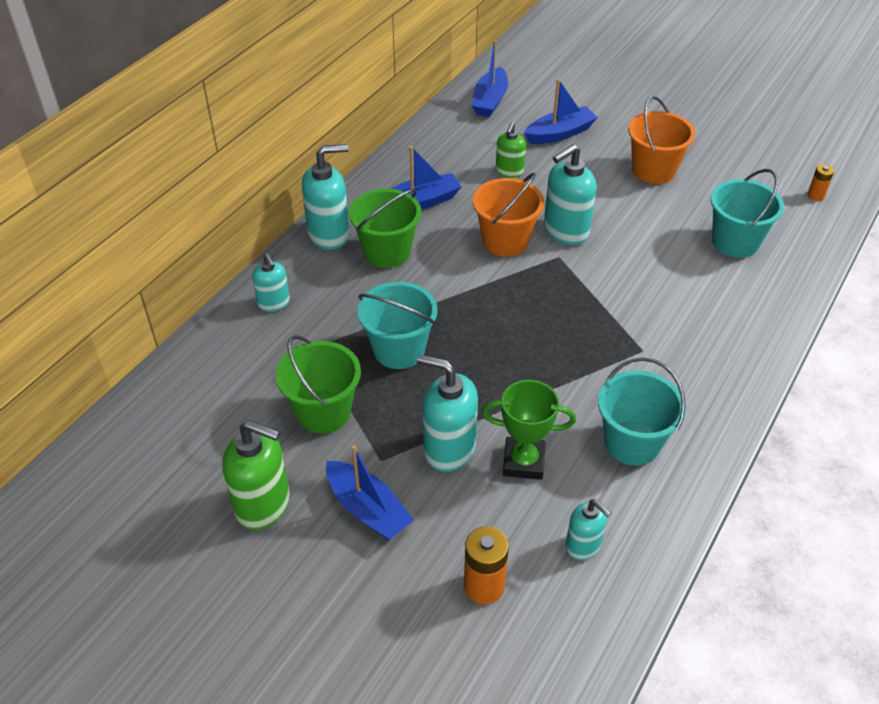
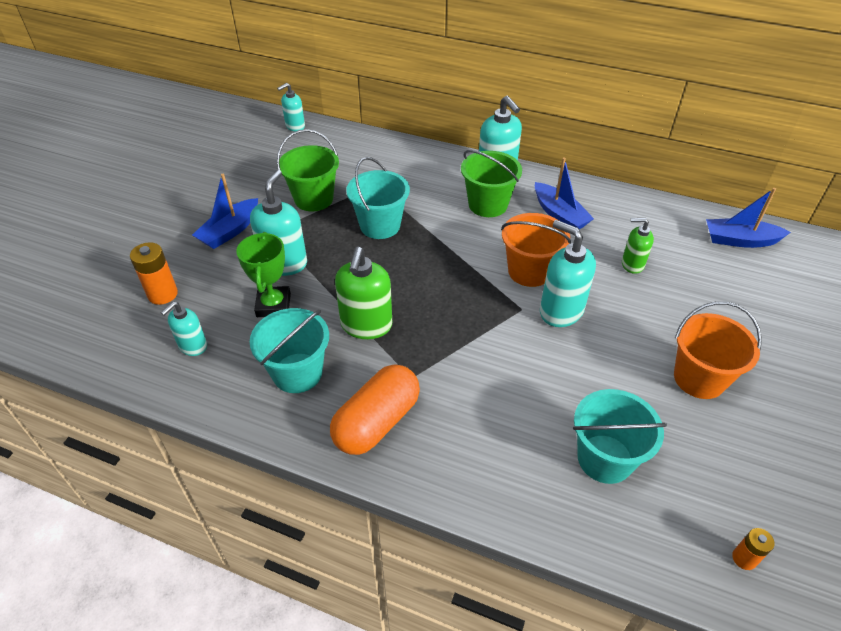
camera: 80 degrees right, 0 degrees up
green soap dispenser [222,420,290,530] -> green soap dispenser moved to [335,247,392,339]
turquoise soap dispenser [252,253,290,312] -> turquoise soap dispenser moved to [277,83,305,131]
blue boat [524,79,598,144] -> none
none -> orange capsule [330,364,420,455]

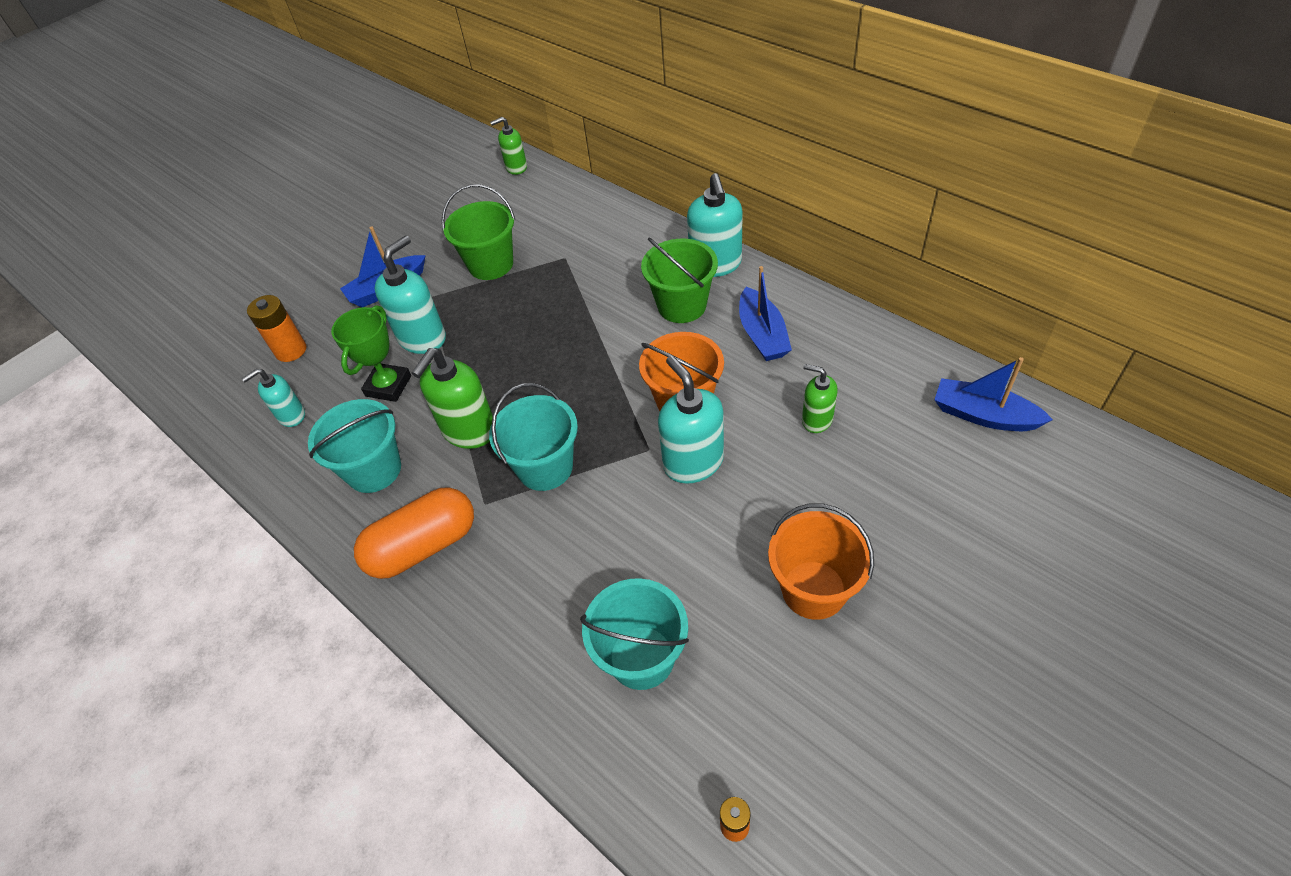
camera: 25 degrees right, 5 degrees up
turquoise soap dispenser [277,83,305,131] -> green soap dispenser [490,117,527,175]
turquoise bucket [346,157,410,239] -> turquoise bucket moved to [489,383,578,491]

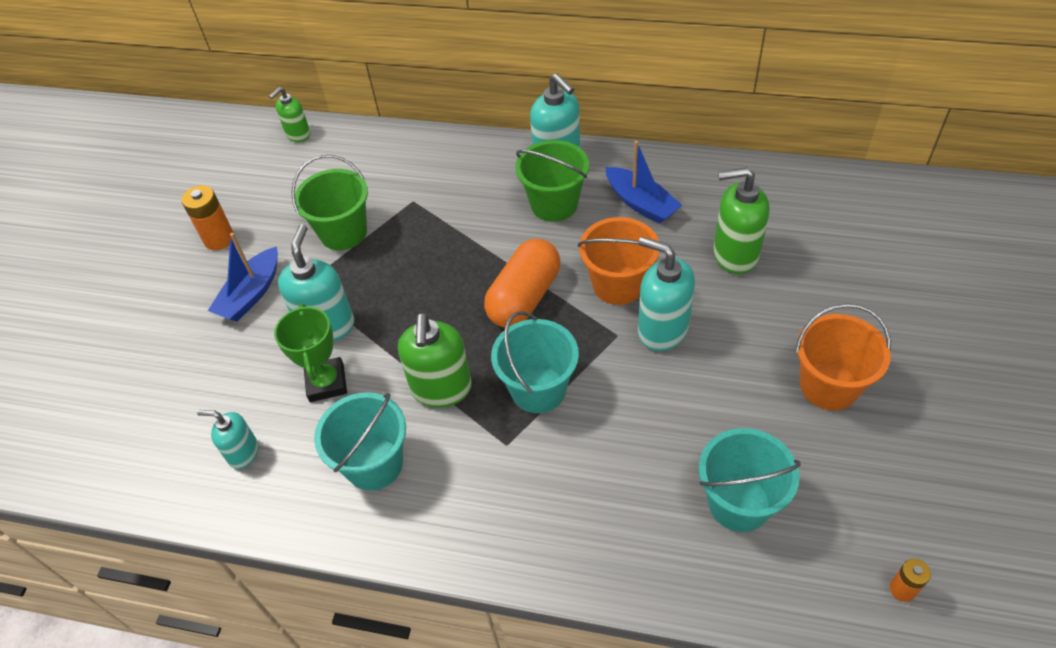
camera: 30 degrees left, 0 degrees up
turquoise soap dispenser [242,369,305,427] -> turquoise soap dispenser turned 75 degrees clockwise [197,410,259,469]
orange battery [247,295,306,362] -> orange battery moved to [181,185,234,250]
orange capsule [354,487,474,579] -> orange capsule moved to [484,239,560,328]
green soap dispenser [802,364,838,433] -> green soap dispenser [713,167,769,274], size x1.67
blue boat [934,357,1053,431] -> none

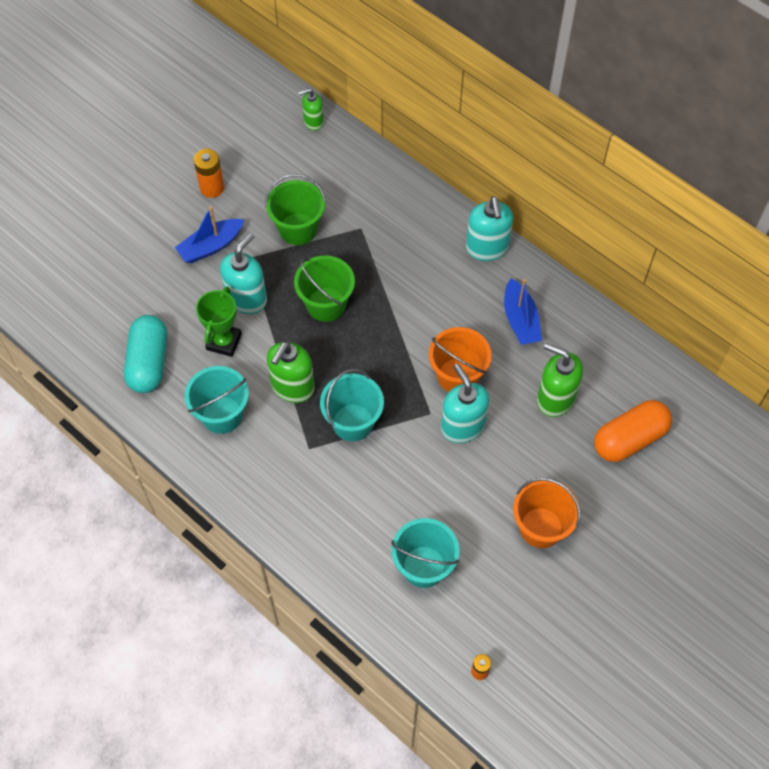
camera: 25 degrees right, 10 degrees up
turquoise soap dispenser [197,410,259,469] -> turquoise capsule [124,315,167,393]
orange capsule [484,239,560,328] -> orange capsule moved to [594,400,672,462]
green bucket [515,140,589,222] -> green bucket moved to [294,255,355,322]

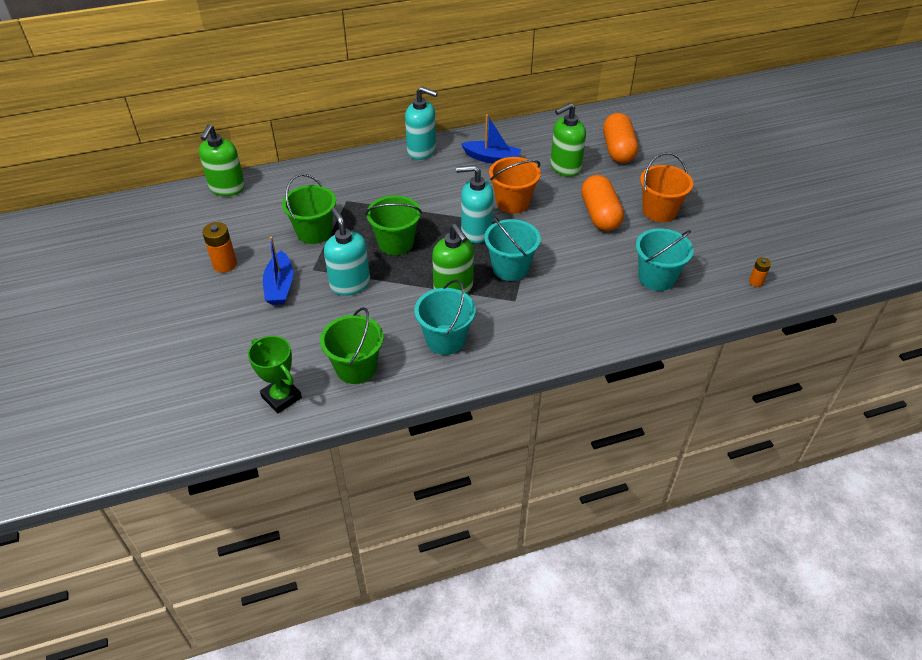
camera: 60 degrees left, 15 degrees down
turquoise capsule [124,315,167,393] -> green bucket [320,307,384,384]
green trophy [196,286,242,357] -> green trophy moved to [248,336,302,413]
green soap dispenser [298,88,324,131] -> green soap dispenser [199,124,245,196], size x1.67
turquoise soap dispenser [441,364,489,443] -> turquoise soap dispenser moved to [456,165,494,243]
none -> orange capsule [581,175,624,231]

